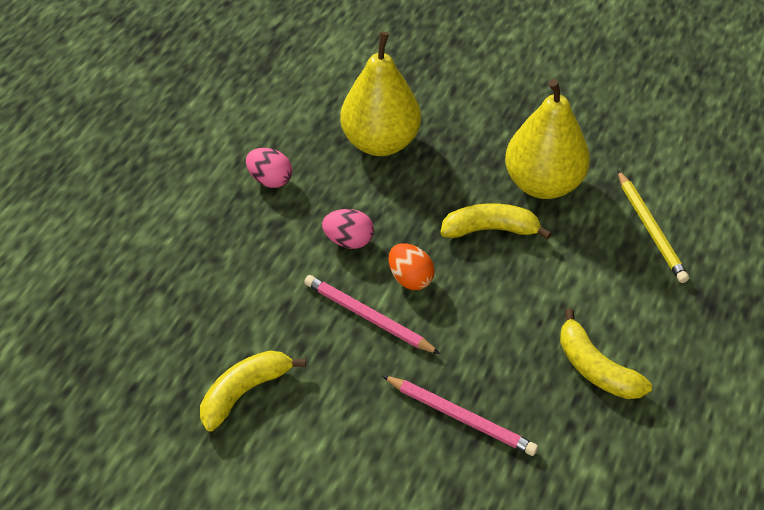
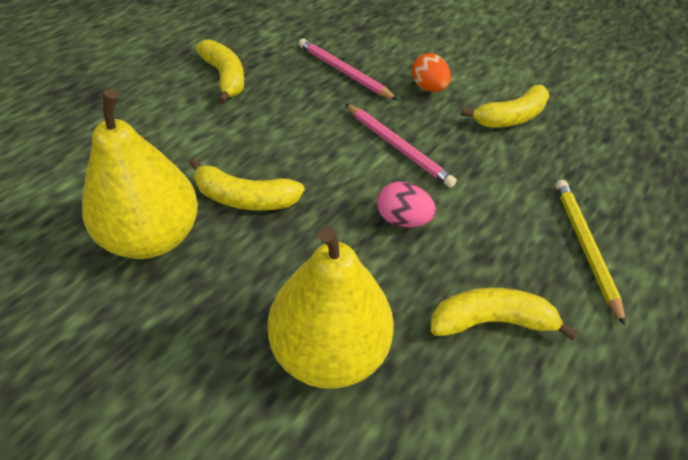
camera: 170 degrees left, 0 degrees up
pink egg [246,148,292,188] -> yellow banana [431,288,578,340]
orange egg [388,243,435,290] -> orange egg moved to [412,53,451,92]
yellow pencil [617,170,689,283] -> yellow pencil moved to [555,180,626,326]

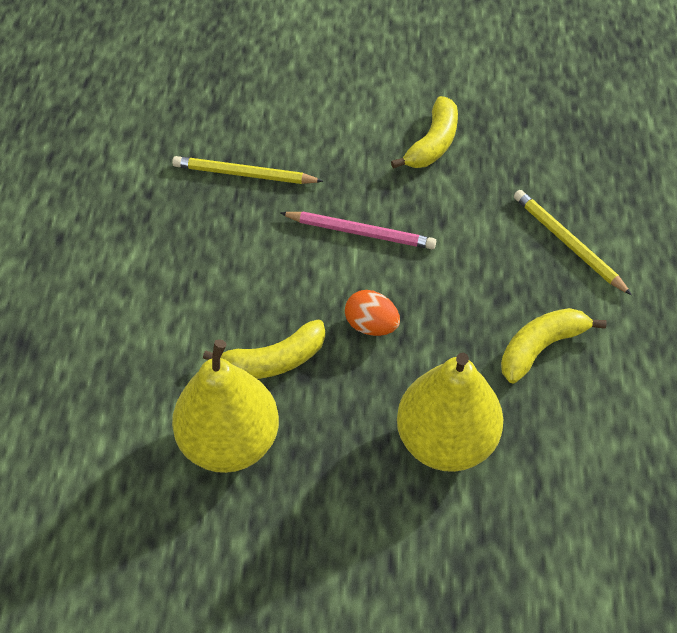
camera: 30 degrees left, 5 degrees up
yellow banana [195,40,244,104] -> none
pink pencil [299,38,398,100] -> yellow pencil [172,156,323,184]
pink egg [377,182,436,228] -> none
orange egg [412,53,451,92] -> orange egg moved to [345,290,400,336]

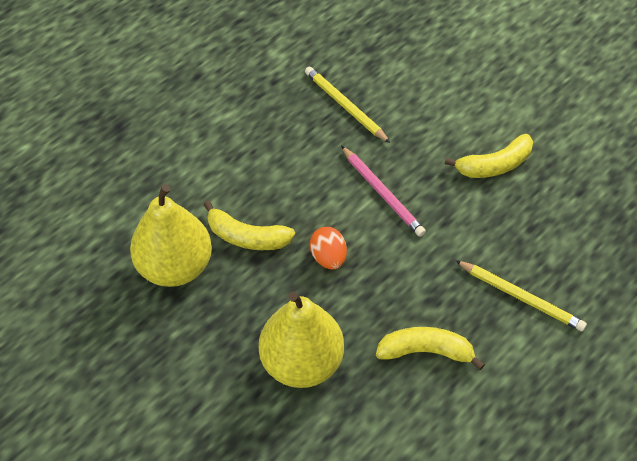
camera: 40 degrees right, 0 degrees up
yellow pencil [514,190,632,295] -> yellow pencil turned 120 degrees clockwise [455,260,587,332]

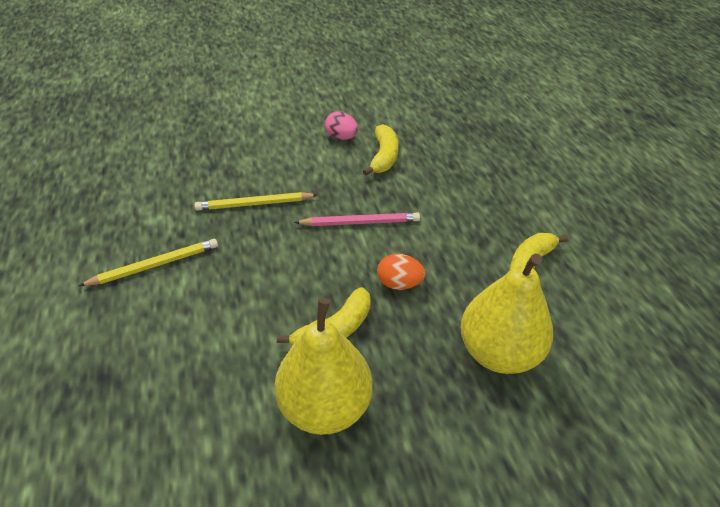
camera: 60 degrees left, 10 degrees down
yellow pencil [455,260,587,332] -> yellow pencil moved to [79,239,218,286]
none -> pink egg [325,112,358,140]

